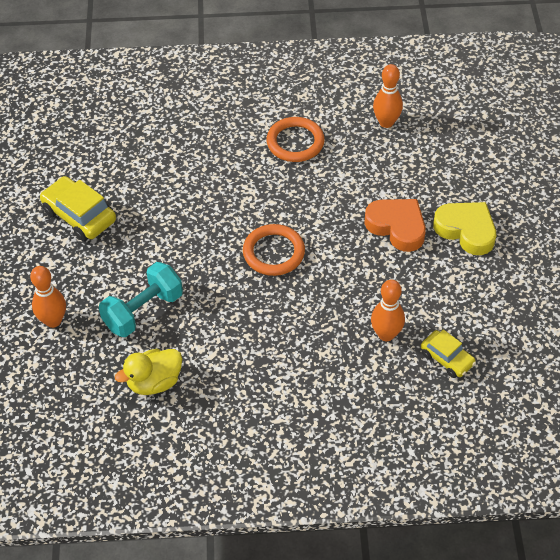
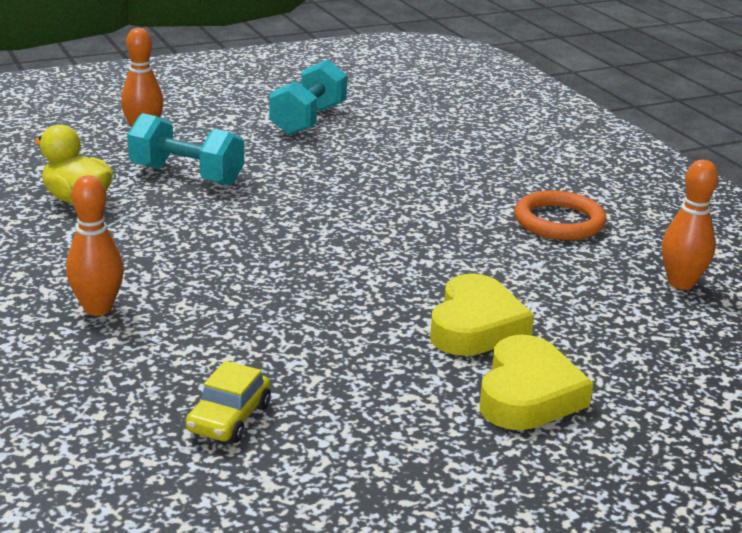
camera: 65 degrees right, 25 degrees down
yellow car [40,176,116,241] -> turquoise dumbbell [269,59,347,135]
orange ring [243,224,305,276] -> none
orange heart [364,199,426,252] -> yellow heart [430,274,534,356]
orange bowling pin [371,280,405,341] -> orange bowling pin moved to [66,175,124,316]

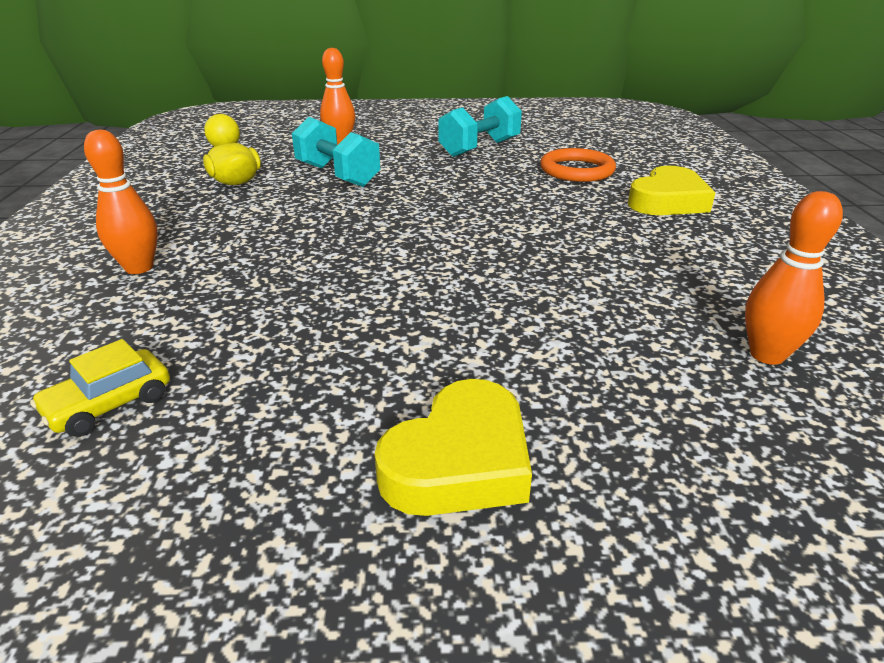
camera: 25 degrees right, 5 degrees up
yellow heart [430,274,534,356] -> yellow heart moved to [628,166,715,215]
orange ring [514,190,607,240] -> orange ring moved to [540,148,616,182]

